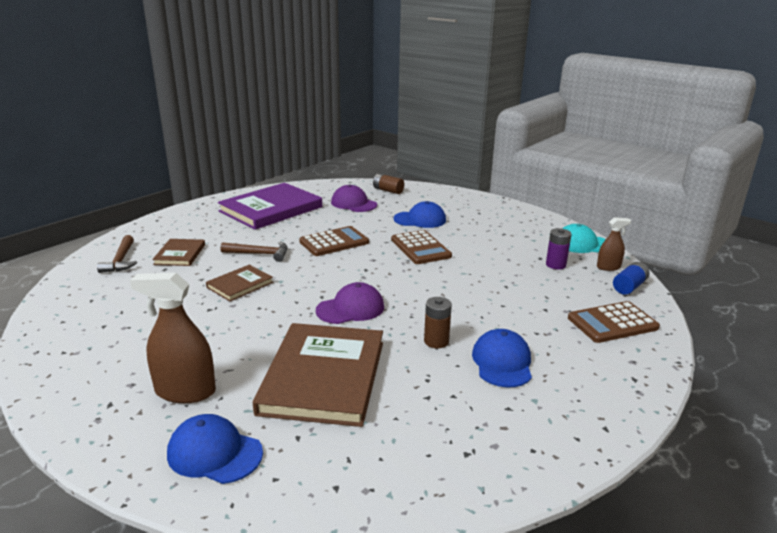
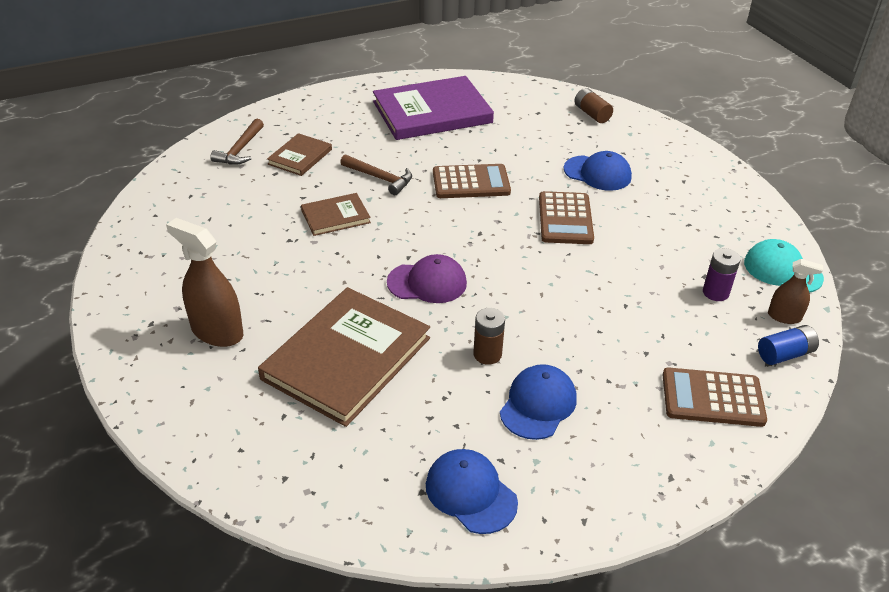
camera: 25 degrees right, 15 degrees up
blue cap [167,414,263,484] -> blue cap moved to [426,449,518,534]
purple cap [331,184,377,212] -> none

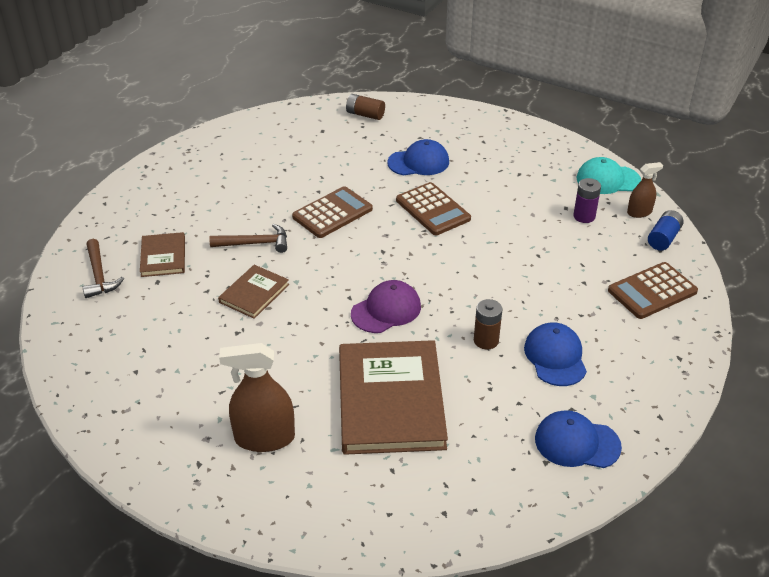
camera: 35 degrees left, 0 degrees up
purple book [373,76,494,140] -> none

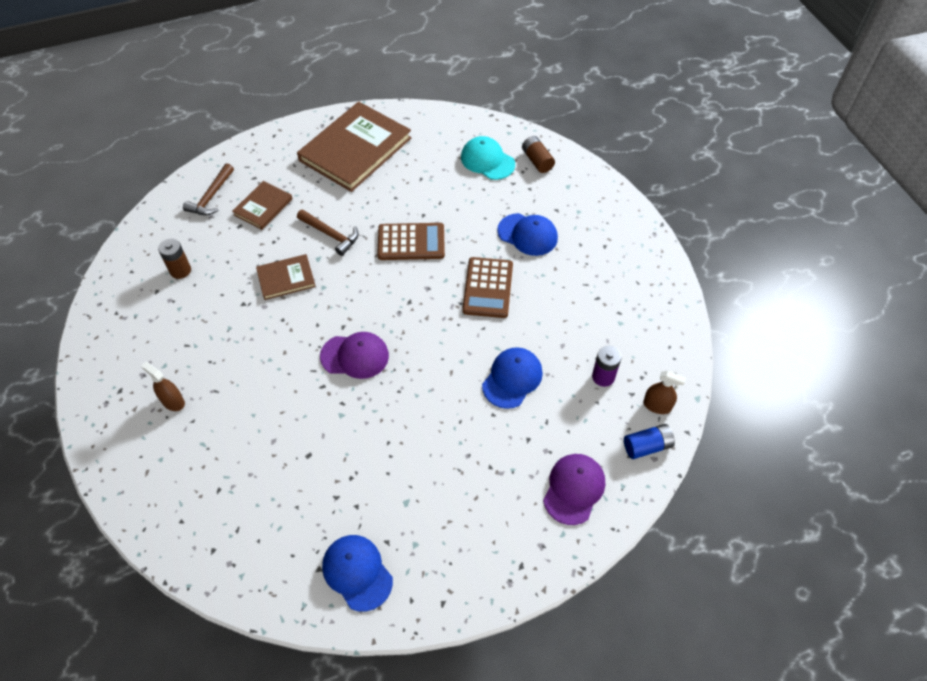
camera: 40 degrees right, 15 degrees up
brown spray bottle [219,343,295,452] -> brown spray bottle [141,362,185,411], size x0.57
brown book [339,340,448,455] -> brown book moved to [297,102,412,192]
brown battery [474,299,502,350] -> brown battery moved to [158,238,191,279]
blue cap [524,322,587,386] -> blue cap moved to [482,347,543,409]
turquoise cap [577,157,641,194] -> turquoise cap moved to [461,136,515,180]
brown calculator [608,262,698,319] -> purple cap [543,454,605,525]

